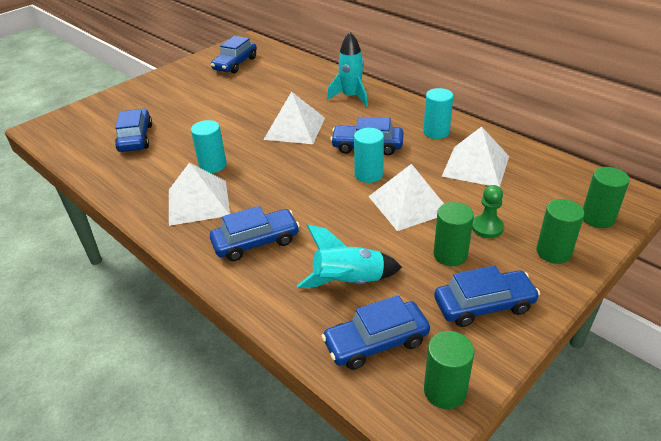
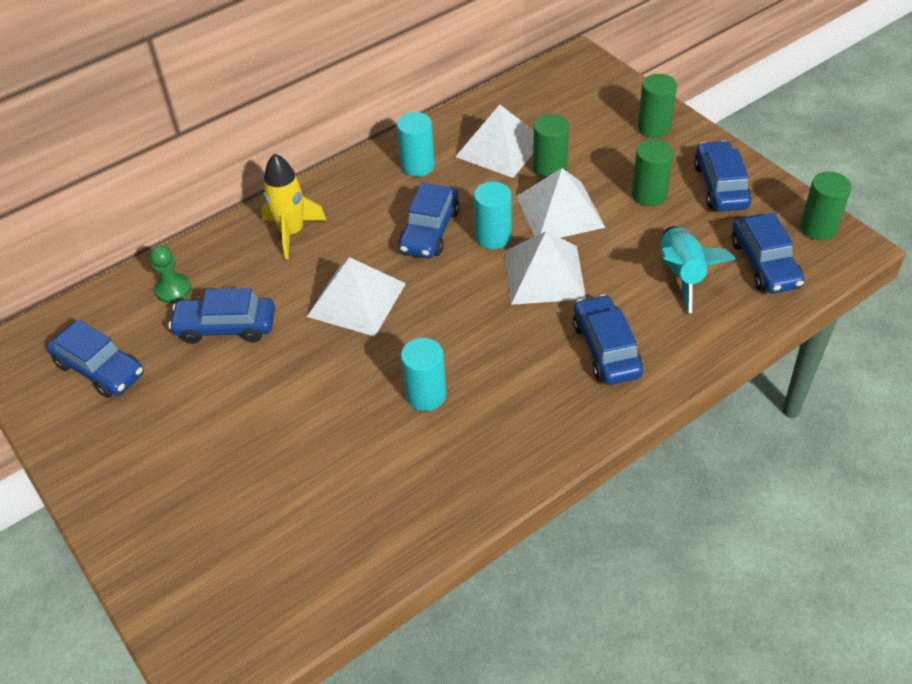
camera: 80 degrees left, 10 degrees up
blue car [115,109,152,152] -> blue car moved to [169,288,275,344]
white pyramid [169,163,230,226] -> white pyramid moved to [505,231,586,305]
turquoise rocket [327,32,368,107] -> yellow rocket [261,153,327,259]
green pawn [472,185,504,238] -> green pawn moved to [150,245,192,303]
green cylinder [583,167,630,228] -> green cylinder moved to [533,114,569,179]

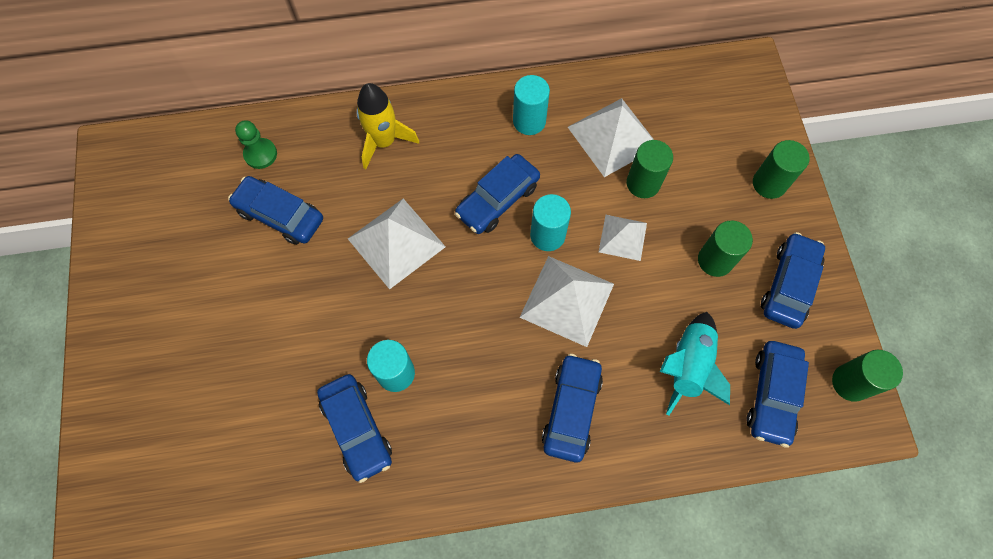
camera: 25 degrees right, 20 degrees up
blue car [47,320,144,398] -> blue car moved to [317,374,392,483]
white pyramid [516,168,606,238] -> white pyramid [599,215,647,261], size x0.60

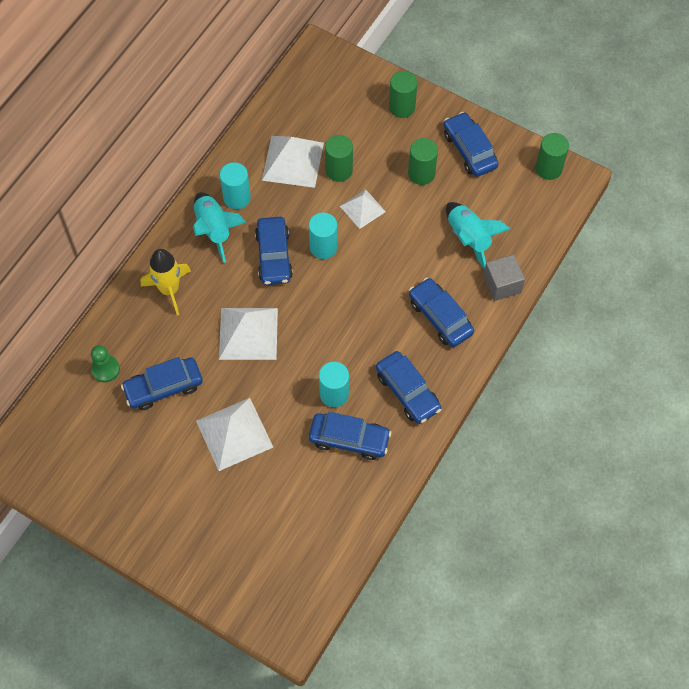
camera: 50 degrees left, 5 degrees down
white pyramid [519,256,614,347] -> white pyramid moved to [196,398,273,471]
blue car [746,341,809,448] -> blue car moved to [376,351,441,424]
none -> turquoise rocket [193,192,246,263]
none -> grey cube [483,254,525,301]

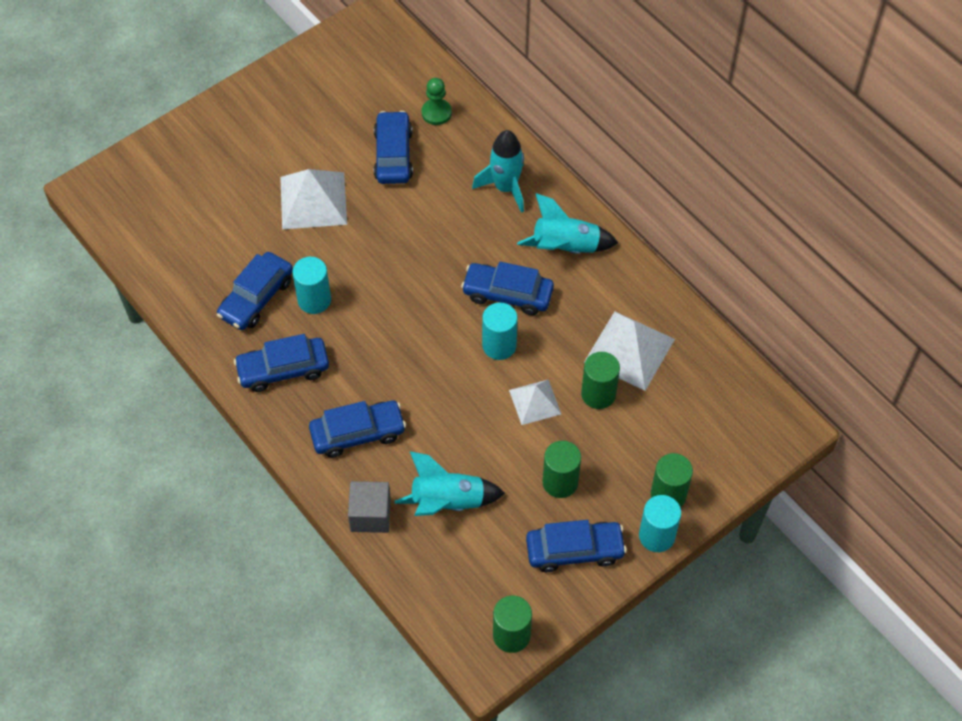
camera: 110 degrees right, 5 degrees down
yellow rocket [141,249,191,315] -> turquoise rocket [472,130,524,213]
white pyramid [219,308,278,360] -> none
turquoise cylinder [220,162,251,209] -> turquoise cylinder moved to [639,495,681,552]

